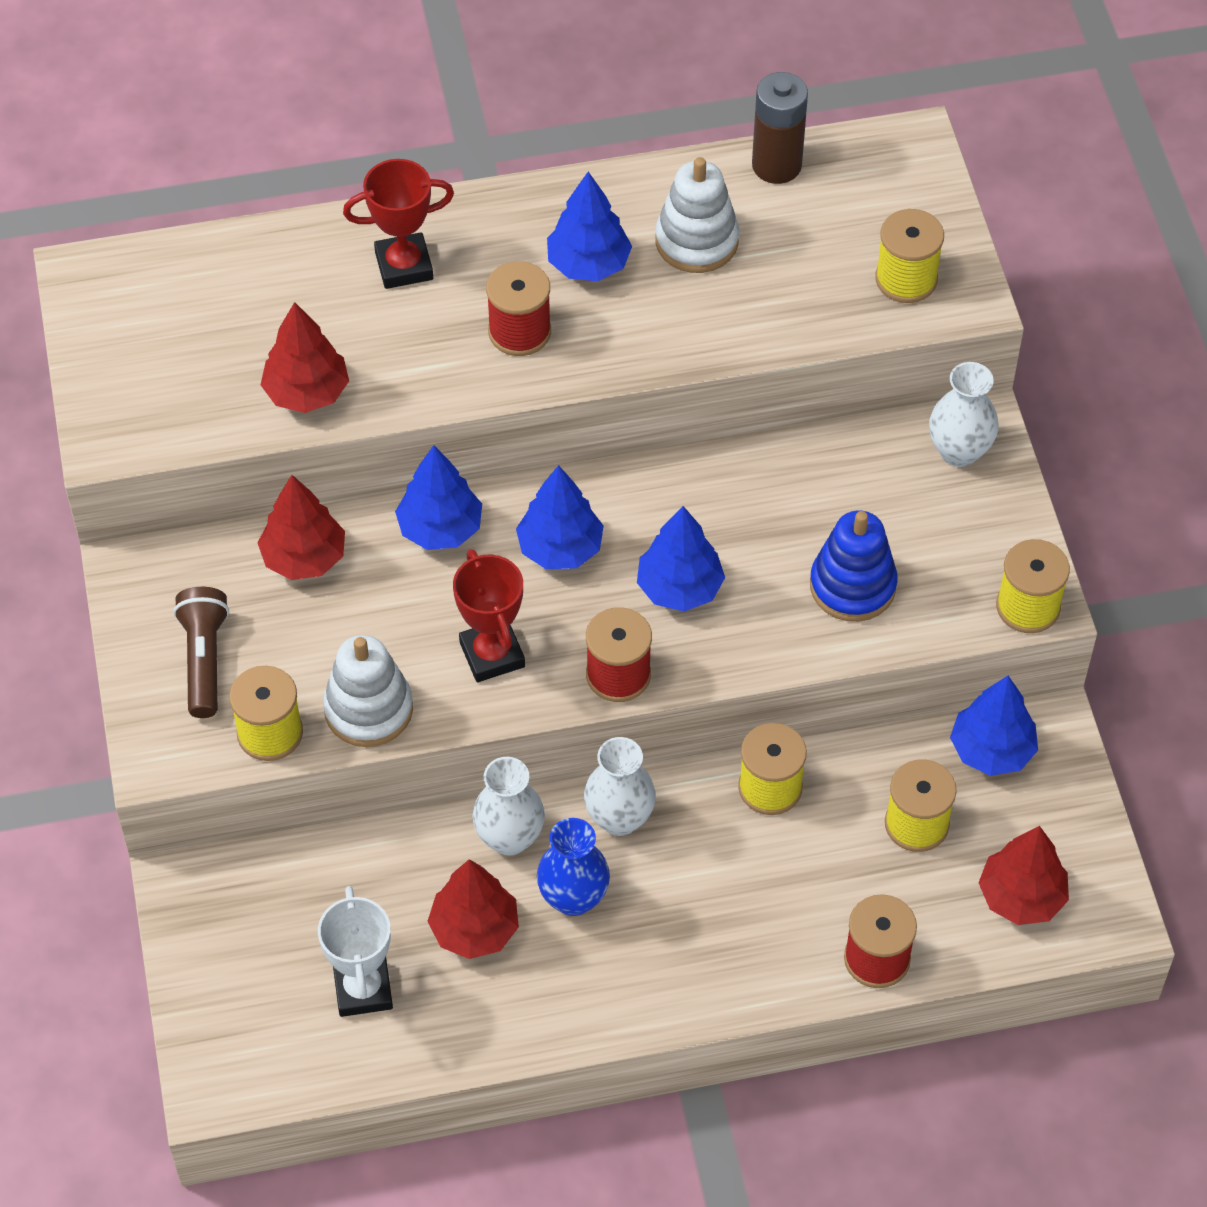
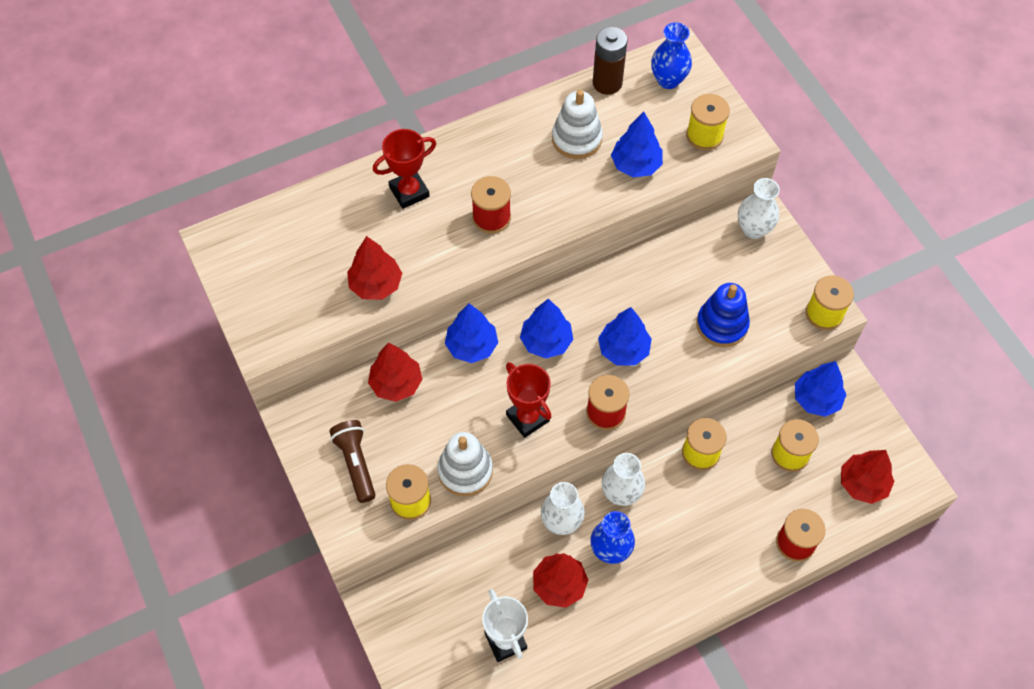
camera: 15 degrees left, 5 degrees up
blue tree [547,172,632,281] -> blue tree moved to [611,112,663,177]
none -> blue vase [651,22,692,89]

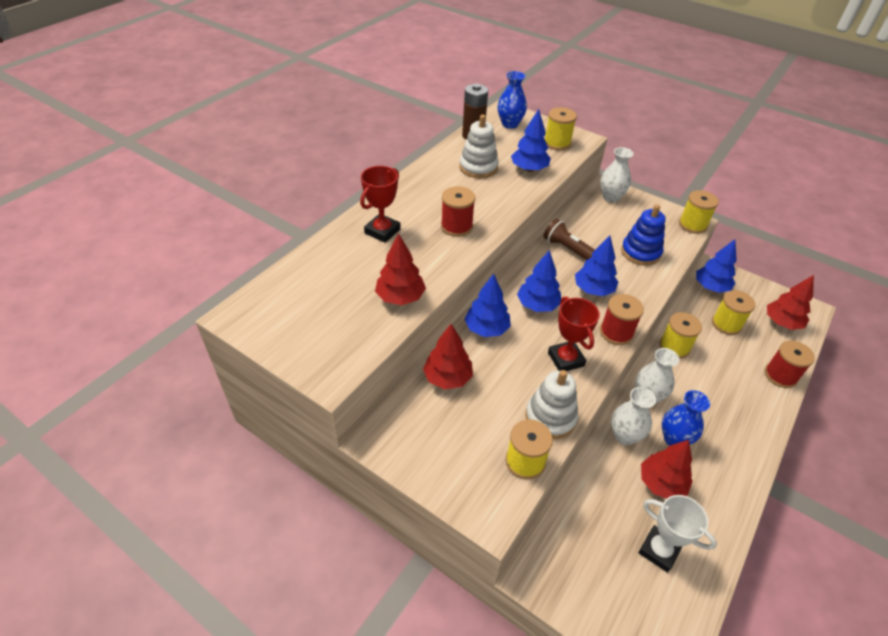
camera: 30 degrees left, 15 degrees down
brown flashlight [329,420,376,503] -> brown flashlight moved to [543,219,595,260]
red trophy [506,362,551,438] -> red trophy turned 45 degrees clockwise [548,296,600,371]

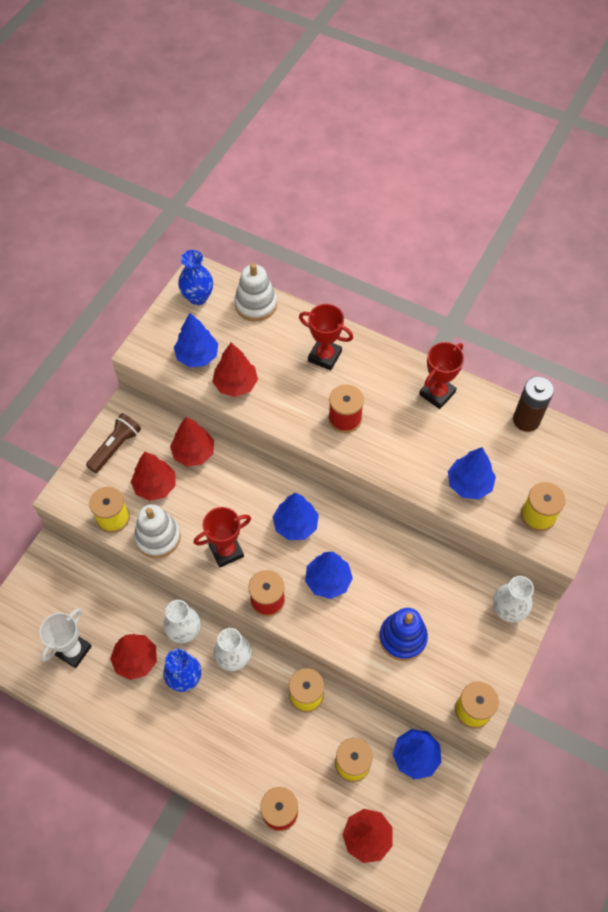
camera: 85 degrees right, 15 degrees up
white stacking toy [459,115,499,178] -> white stacking toy moved to [234,263,277,321]
blue tree [465,274,511,337] -> blue tree moved to [174,313,218,367]
blue vase [498,71,527,129] -> blue vase moved to [178,250,213,305]
brown flashlight [543,219,595,260] -> brown flashlight moved to [86,413,141,473]
none -> red tree [131,452,175,501]
none -> red trophy [419,342,464,409]

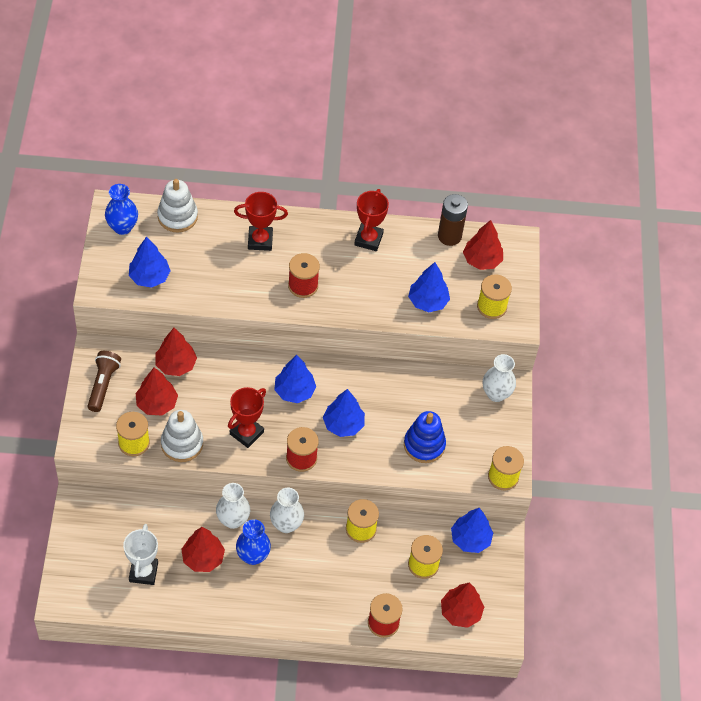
camera: 30 degrees left, 5 degrees down
red tree [212,343,258,397] -> red tree moved to [463,220,503,270]

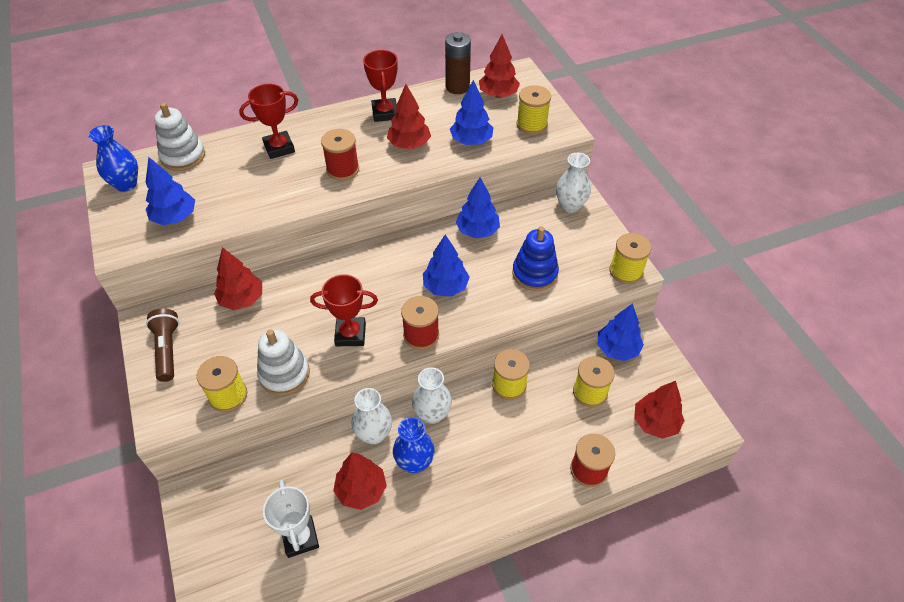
camera: 20 degrees left, 5 degrees down
red tree [136,367,178,415] -> red tree moved to [387,84,431,149]
red trophy [228,387,266,448] -> red trophy turned 75 degrees clockwise [310,274,378,346]
blue tree [274,355,316,403] -> blue tree moved to [456,178,500,238]

